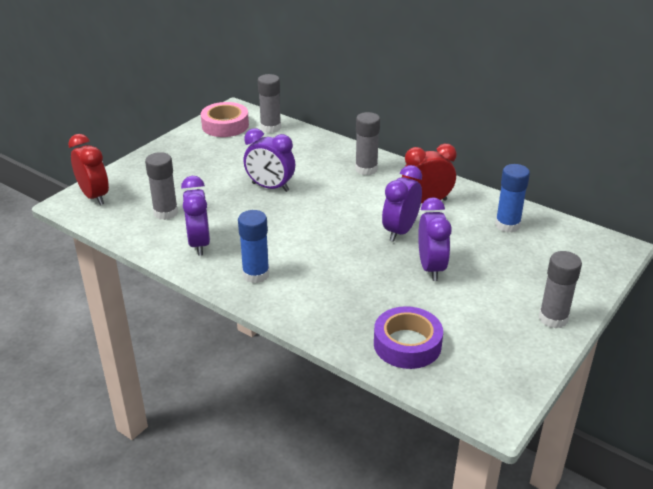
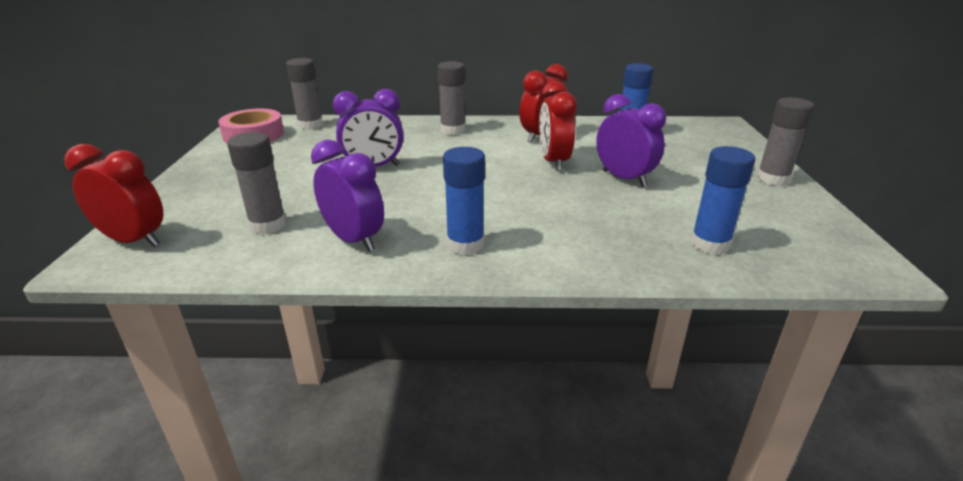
camera: 35 degrees left, 5 degrees down
purple tape [374,306,443,369] -> blue glue stick [691,146,755,255]
purple clock [382,165,422,242] -> red clock [539,81,577,171]

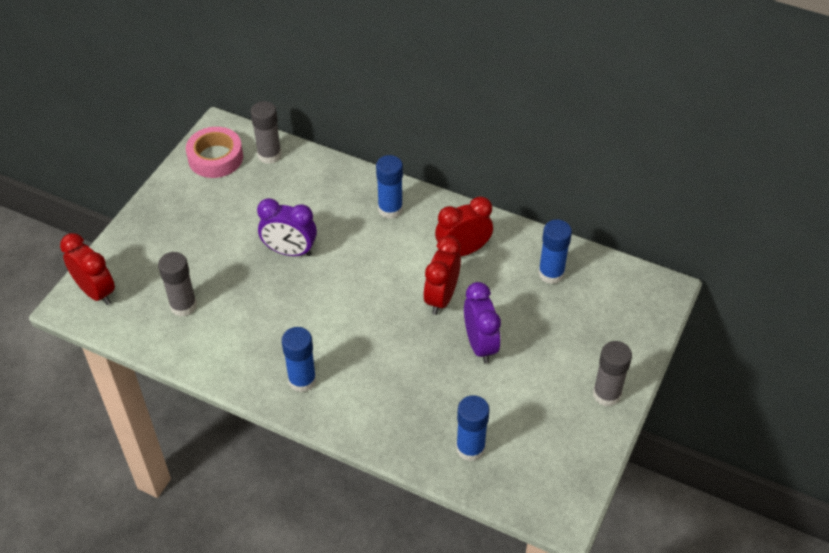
camera: 25 degrees right, 20 degrees up
purple clock [311,140,384,251] -> none
grey glue stick [438,61,465,135] -> blue glue stick [376,155,403,219]

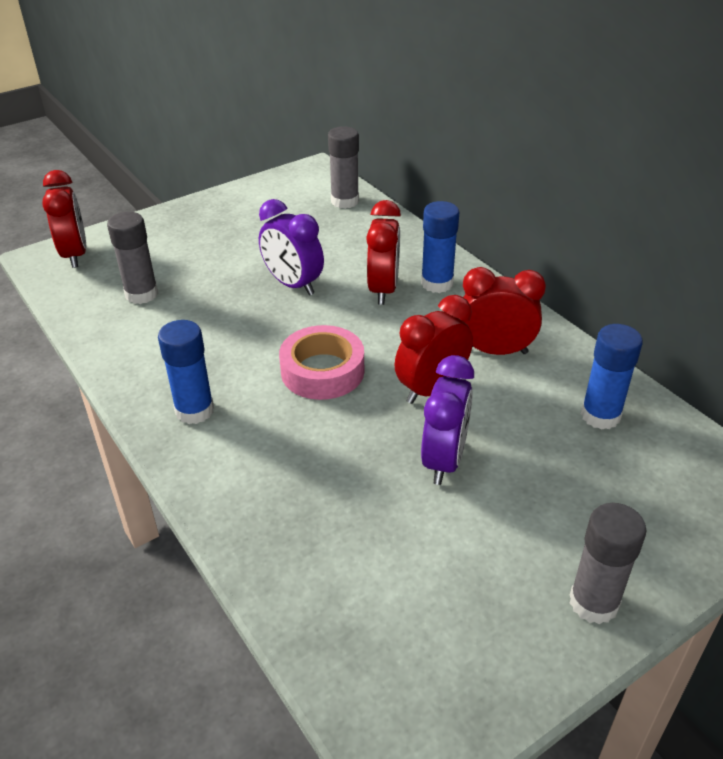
camera: 30 degrees right, 10 degrees down
pink tape [186,127,243,178] -> pink tape moved to [279,325,364,400]
blue glue stick [456,395,489,462] -> none
none -> red clock [366,200,401,305]

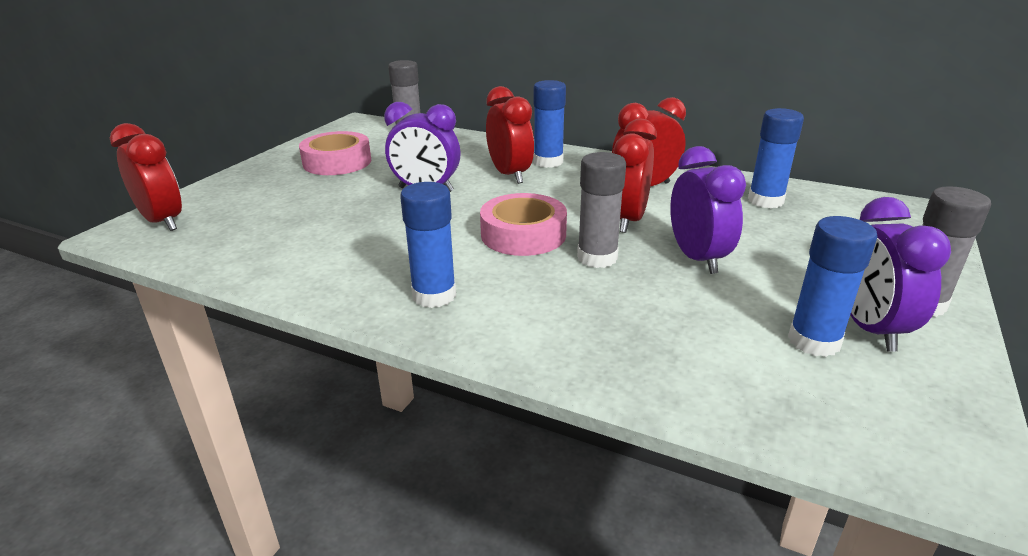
camera: 30 degrees left, 10 degrees down
grey glue stick [107,212,158,304] -> grey glue stick moved to [577,152,626,268]
none -> pink tape [299,131,371,175]
none -> blue glue stick [788,216,878,357]
none -> purple clock [850,197,951,352]

